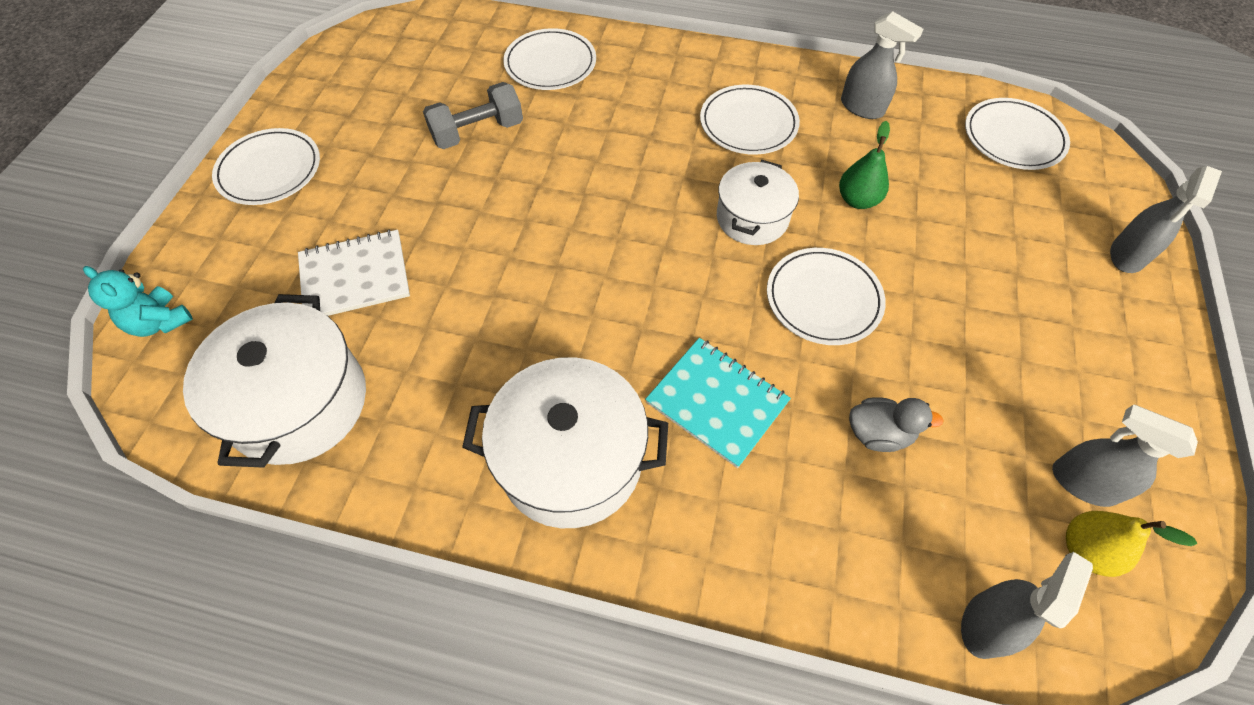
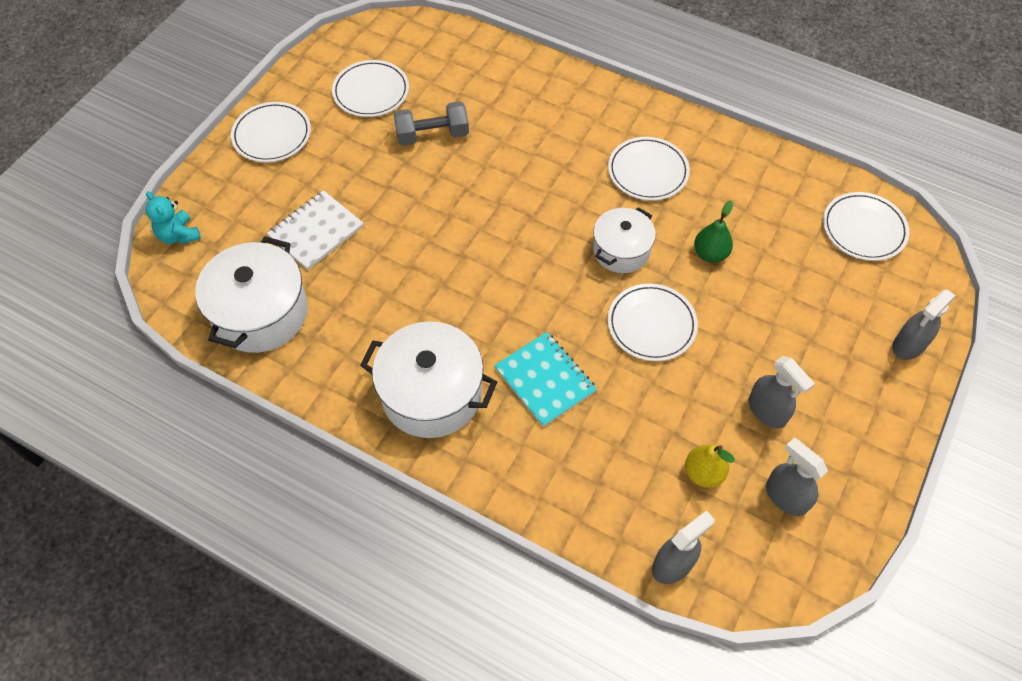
camera: 15 degrees right, 0 degrees up
white notebook [298,230,410,316] -> white notebook turned 45 degrees counterclockwise [267,190,363,270]
white plate [503,28,596,90] -> white plate moved to [332,60,409,117]
grey spray bottle [841,11,923,119] -> grey spray bottle moved to [748,356,815,429]
grey duck [849,397,944,452] -> none
yellow pear [1066,511,1198,577] -> yellow pear moved to [685,445,735,488]

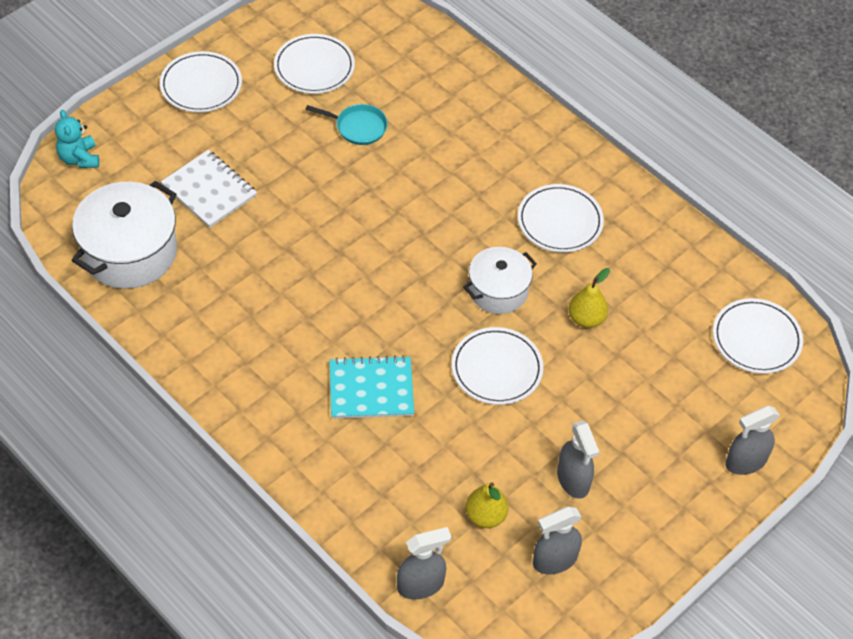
camera: 15 degrees right, 5 degrees down
white notebook [267,190,363,270] -> white notebook turned 75 degrees clockwise [161,150,257,228]
white pot [360,322,497,438] -> none
grey dumbbell [394,101,469,146] -> turquoise pan [305,104,388,145]
turquoise notebook [494,332,597,427] -> turquoise notebook turned 75 degrees counterclockwise [329,355,414,419]
green pear [694,200,733,263] -> yellow pear [569,268,610,328]
grey spray bottle [766,438,828,516] -> grey spray bottle turned 90 degrees counterclockwise [533,506,582,574]

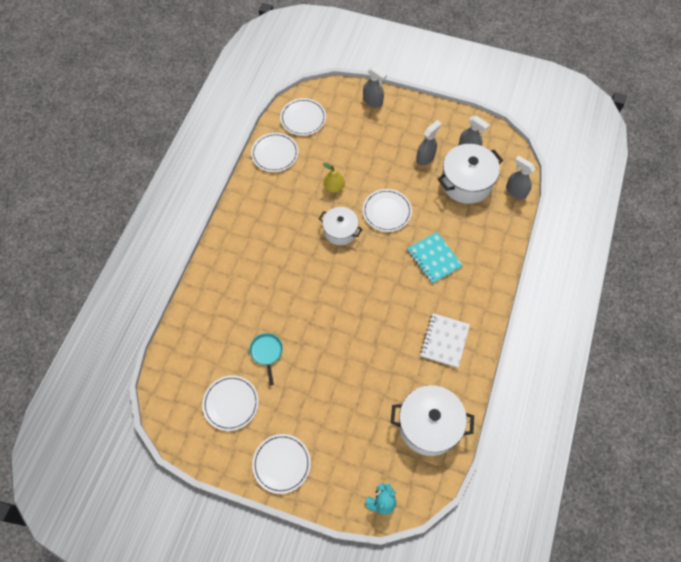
camera: 115 degrees left, 10 degrees up
white notebook [161,150,257,228] -> white notebook moved to [420,313,470,368]
yellow pear [466,482,508,528] -> white pot [438,144,503,204]
white plate [518,184,604,253] -> white plate moved to [251,133,298,172]

